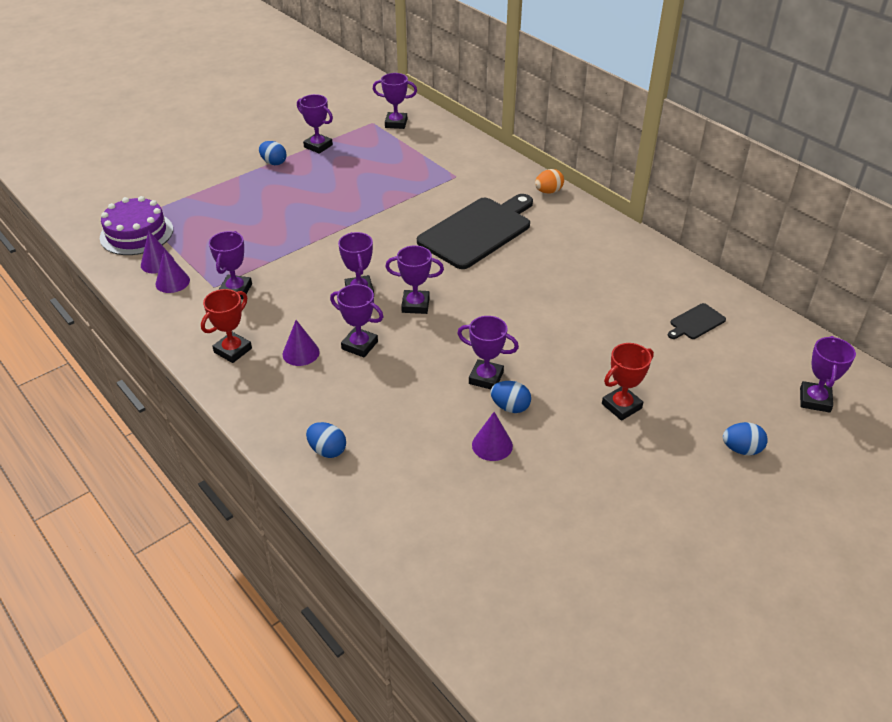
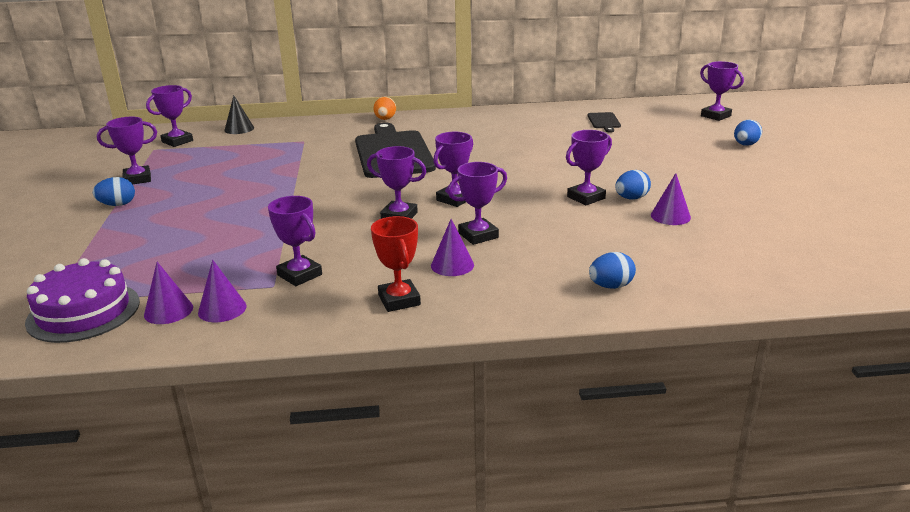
camera: 55 degrees left, 15 degrees down
red trophy [602,343,654,421] -> none
none -> black cone [224,95,254,134]

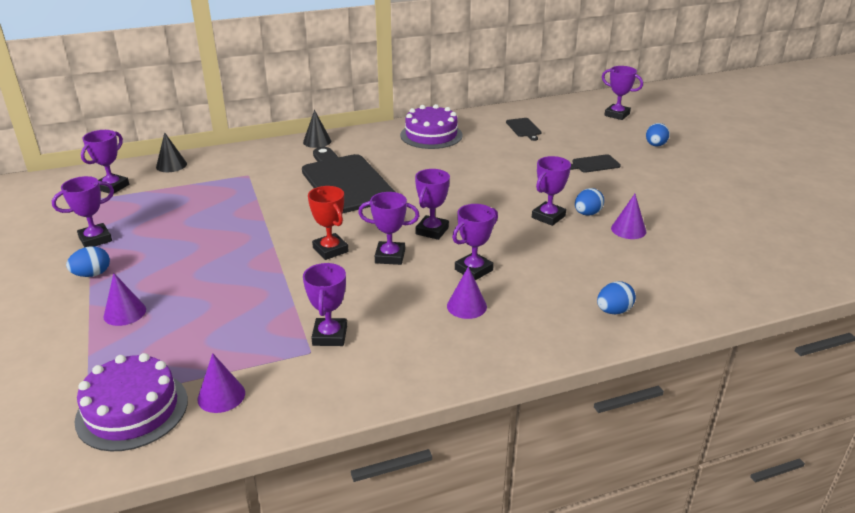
camera: 15 degrees left, 5 degrees up
purple cone [198,260,247,322] -> purple cone moved to [103,273,146,326]
purple trophy [268,196,322,286] -> purple trophy turned 60 degrees clockwise [303,263,347,346]
red trophy [371,216,421,312] -> red trophy moved to [308,186,348,260]
orange egg [373,96,396,120] -> black cone [303,110,331,148]
none -> purple cake [400,104,463,149]
none -> black cutting board [570,154,621,173]

